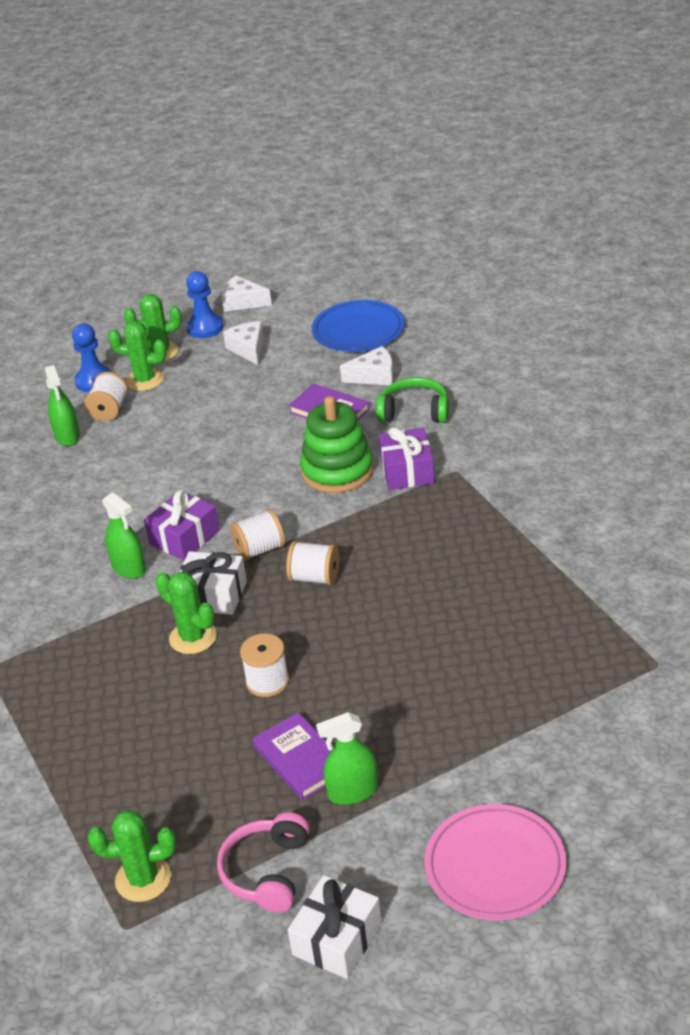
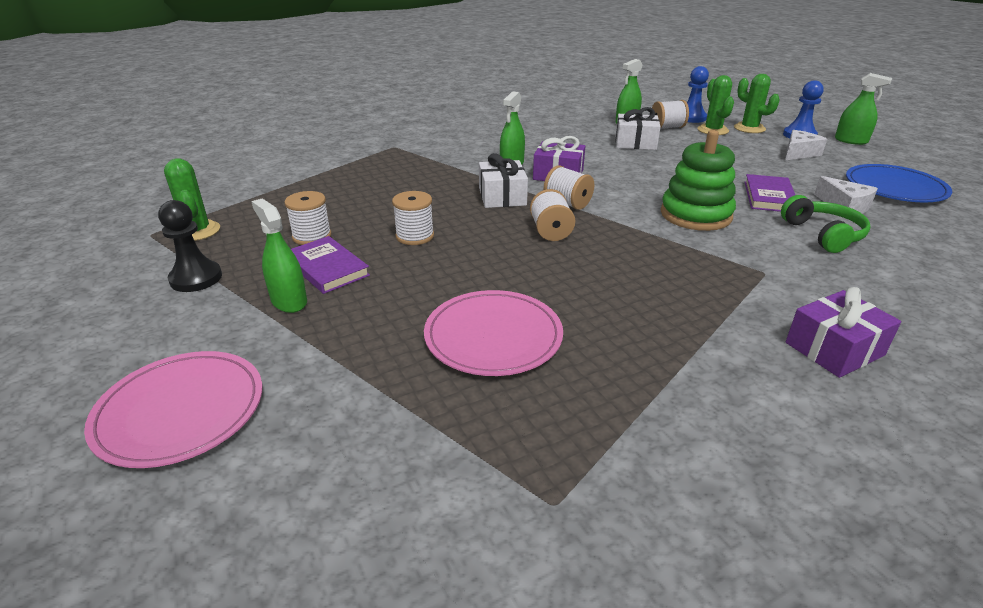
camera: 65 degrees right, 5 degrees down
green cactus [155,572,217,654] -> none
pink headphones [217,812,310,912] -> black pawn [158,200,222,292]
white cheese [221,276,272,312] -> green spray bottle [835,73,892,145]
purple book [252,712,332,800] -> purple book turned 75 degrees counterclockwise [291,236,370,294]
white gift [288,875,382,979] -> white gift moved to [615,107,661,150]
purple gift [378,427,435,490] -> purple gift moved to [786,287,901,378]
none -> white spool [284,191,331,245]
none -> pink plate [424,290,563,376]

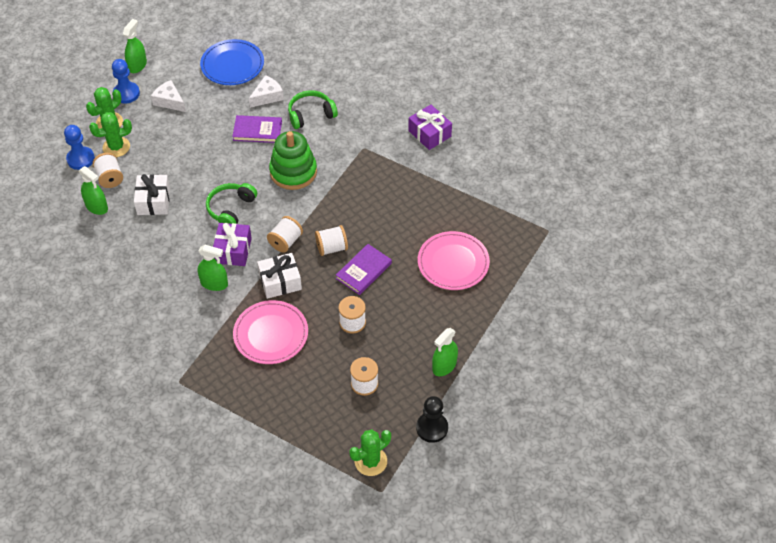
camera: 100 degrees left, 20 degrees up
pink plate [84,351,262,468] -> pink plate moved to [233,300,308,364]
purple book [291,236,370,294] -> purple book moved to [336,244,392,295]
none -> green headphones [206,183,257,224]

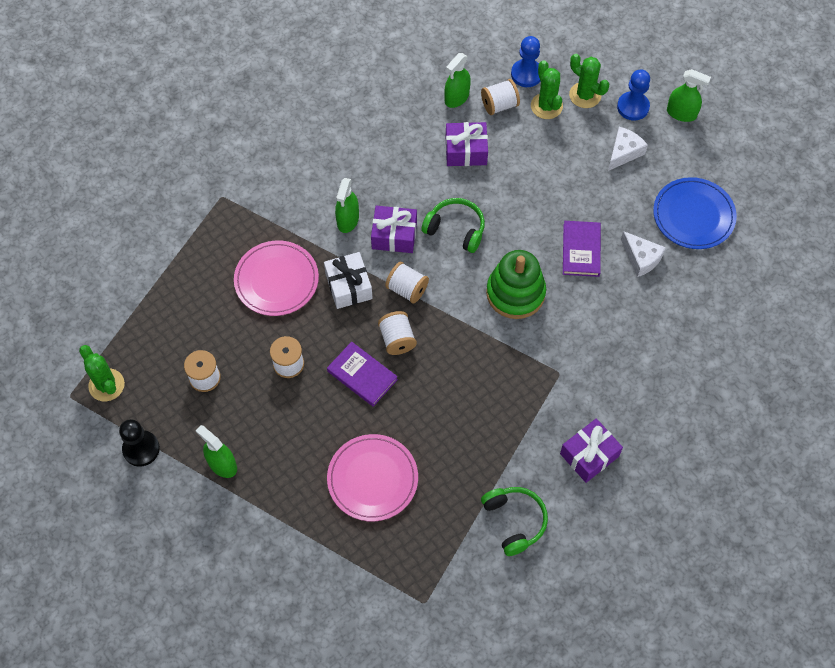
camera: 90 degrees right, 10 degrees up
white gift [134,174,170,215] -> purple gift [446,122,488,166]
green headphones [288,90,338,129] -> green headphones moved to [481,487,548,556]

